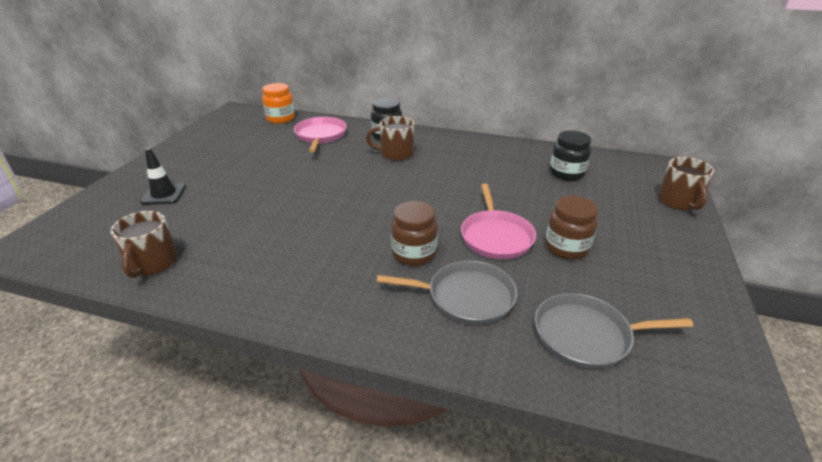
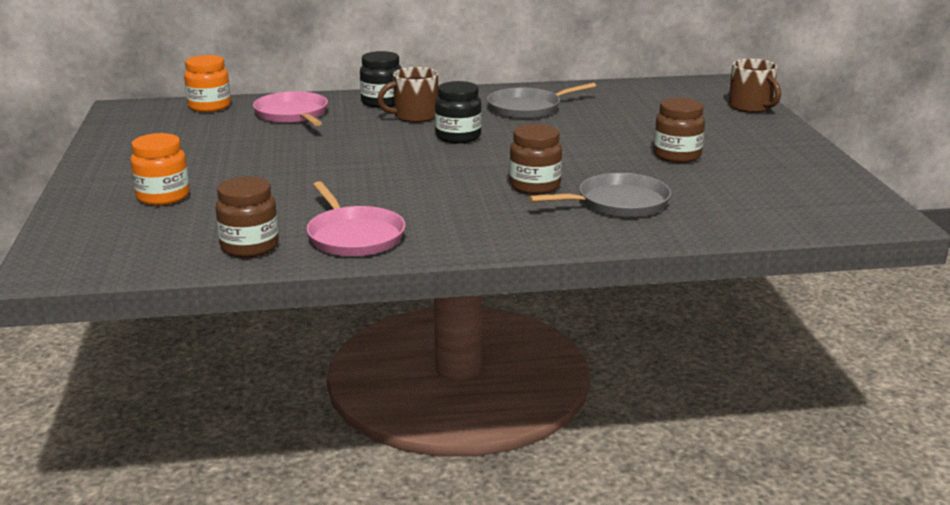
camera: 25 degrees left, 10 degrees down
brown mug [110,211,177,278] -> brown jar [215,177,279,258]
black traffic cone [140,148,186,205] -> orange jar [130,133,189,206]
pink pan [461,184,536,259] -> pink pan moved to [306,181,406,256]
grey pan [535,293,694,369] -> grey pan moved to [487,83,596,119]
black jar [550,131,591,181] -> black jar moved to [435,81,482,144]

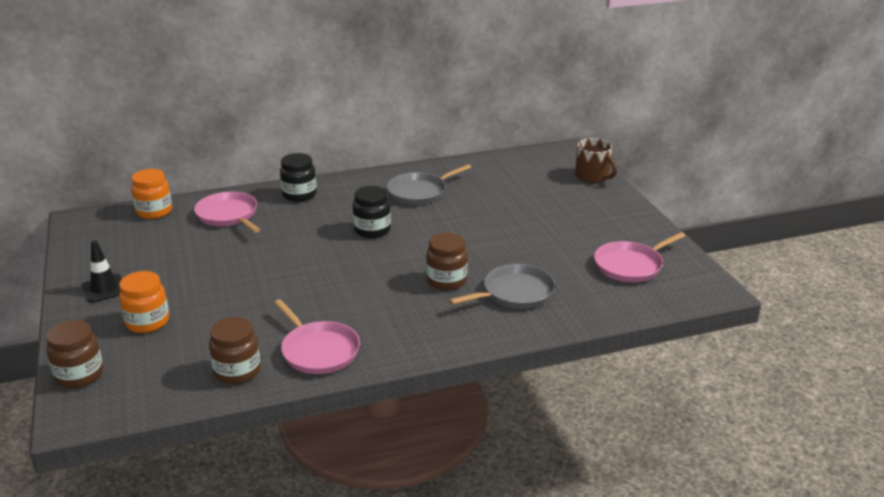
camera: 10 degrees left, 5 degrees up
brown mug [377,67,439,123] -> none
brown jar [654,97,705,163] -> brown jar moved to [46,320,103,388]
none -> black traffic cone [81,240,122,303]
none -> pink pan [594,232,685,282]

